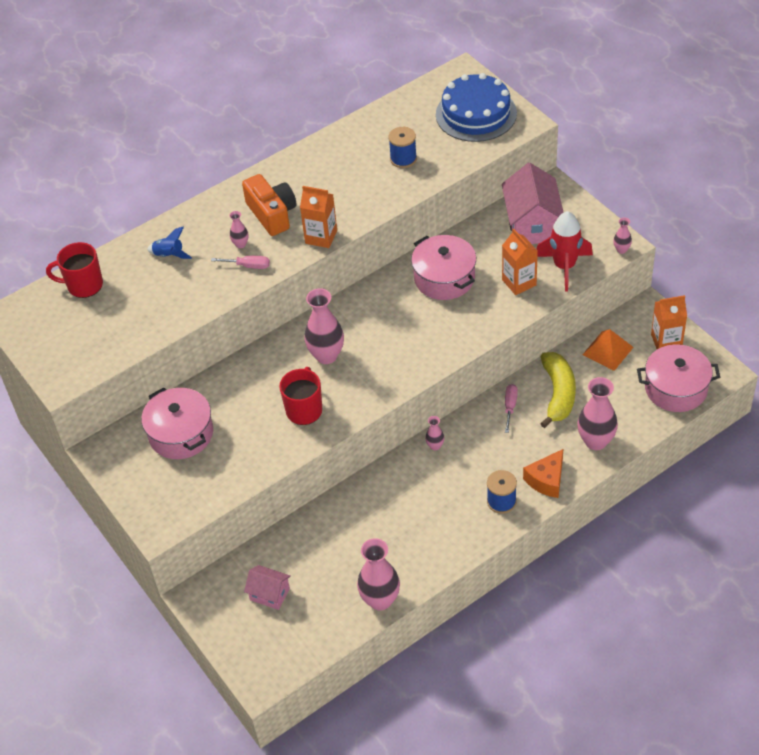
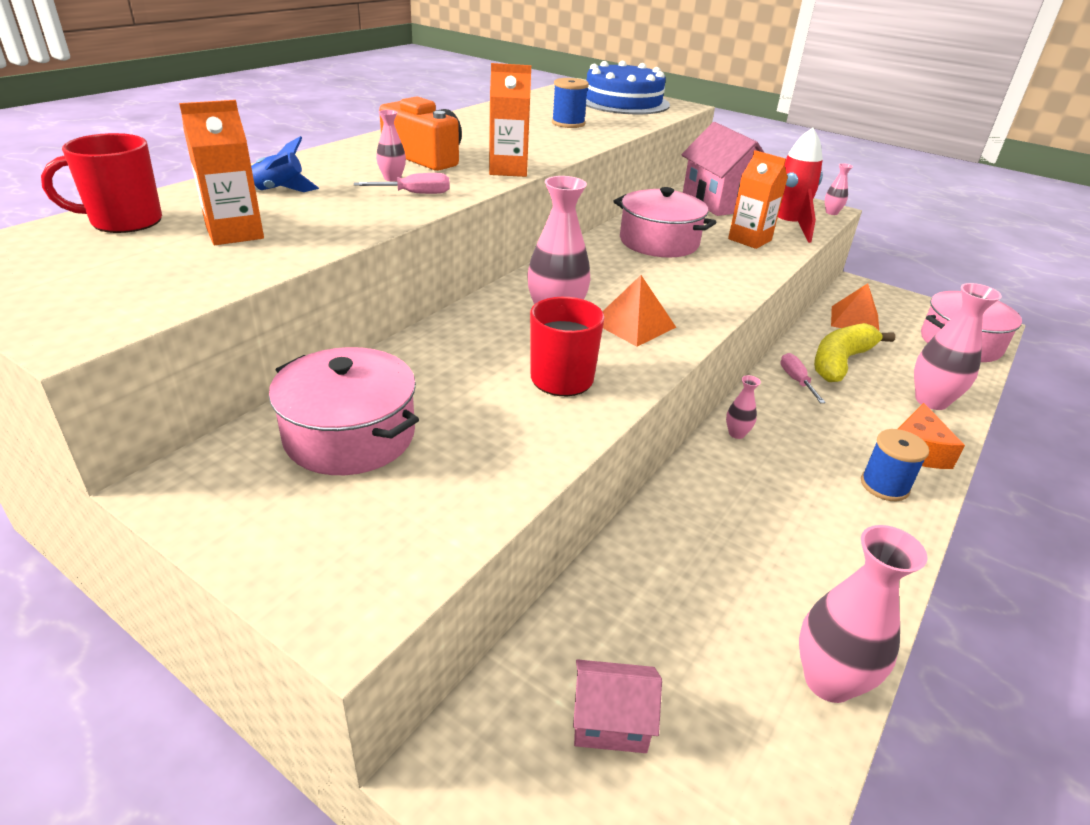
camera: 25 degrees left, 15 degrees down
yellow banana [540,352,576,428] -> yellow banana turned 120 degrees counterclockwise [814,323,895,382]
orange carton [651,295,687,349] -> orange carton moved to [179,100,264,245]
none -> orange pyramid [603,275,676,347]

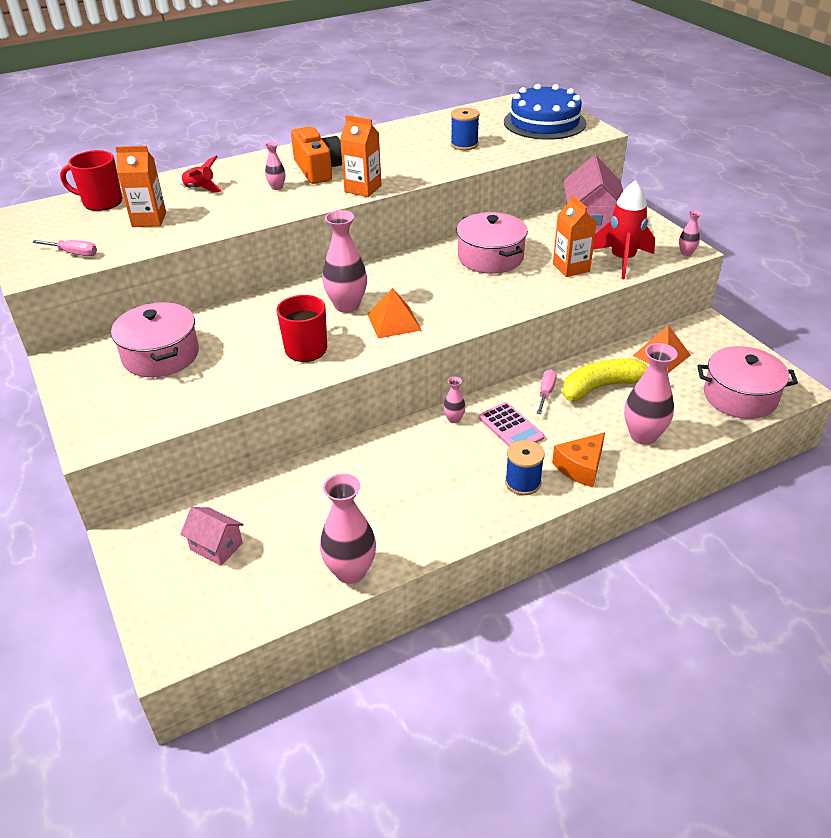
camera: 30 degrees right, 5 degrees up
blue rocket [251,136,319,192] -> red rocket [179,155,222,192]
pink screwdriver [354,173,450,194] -> pink screwdriver moved to [32,240,97,256]
none -> pink calculator [479,402,545,446]

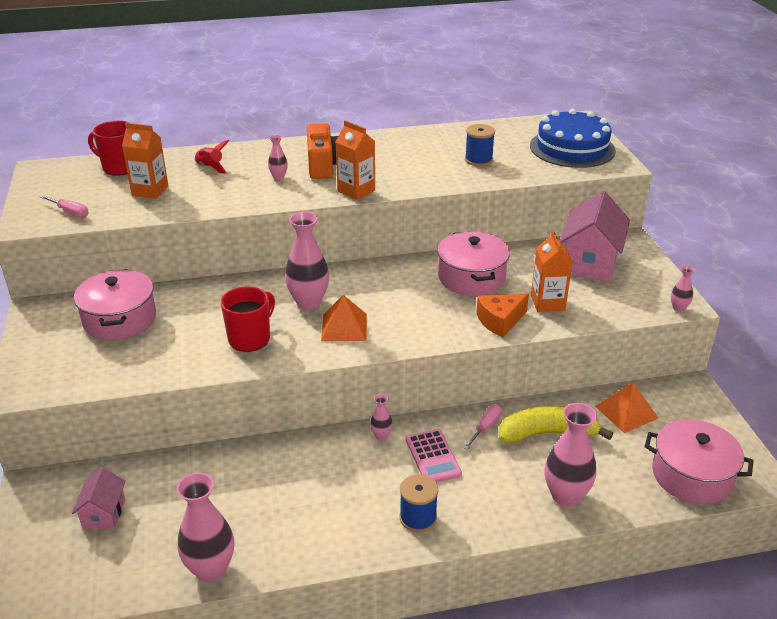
camera: 15 degrees right, 5 degrees down
pink house [180,507,244,566] -> pink house turned 45 degrees clockwise [72,467,126,530]
orange cheese [552,432,605,487] -> orange cheese moved to [476,294,529,337]
red rocket [593,180,655,279] -> none

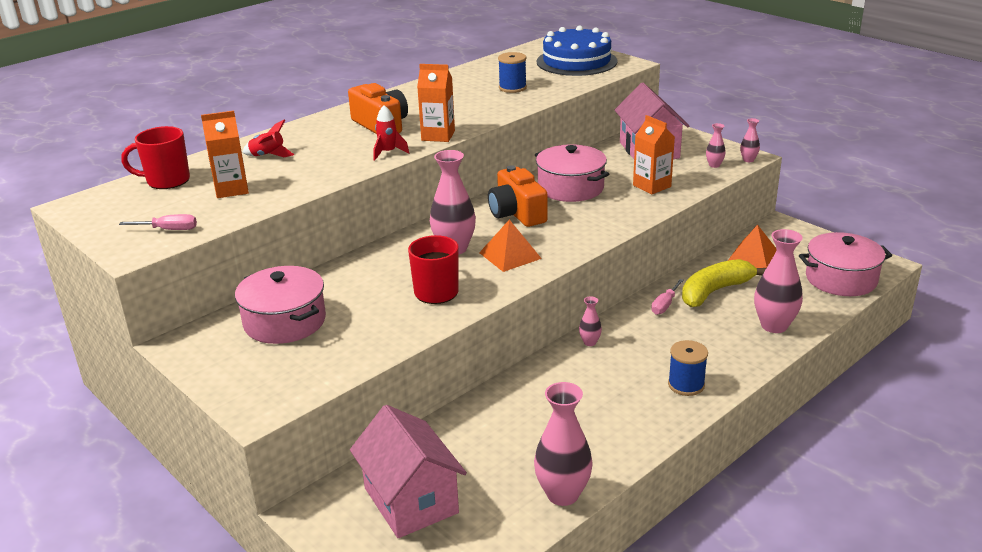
camera: 30 degrees left, 5 degrees down
pink house [72,467,126,530] -> pink house [350,405,467,538], size x1.85
pink vase [268,135,288,180] -> pink vase moved to [706,123,726,168]
pink calculator [406,429,462,483] -> none
pink screwdriver [463,404,502,450] -> pink screwdriver turned 150 degrees counterclockwise [651,279,684,315]
orange cheese [476,294,529,337] -> none
none -> red rocket [373,105,409,161]
none -> orange camera [488,165,548,227]

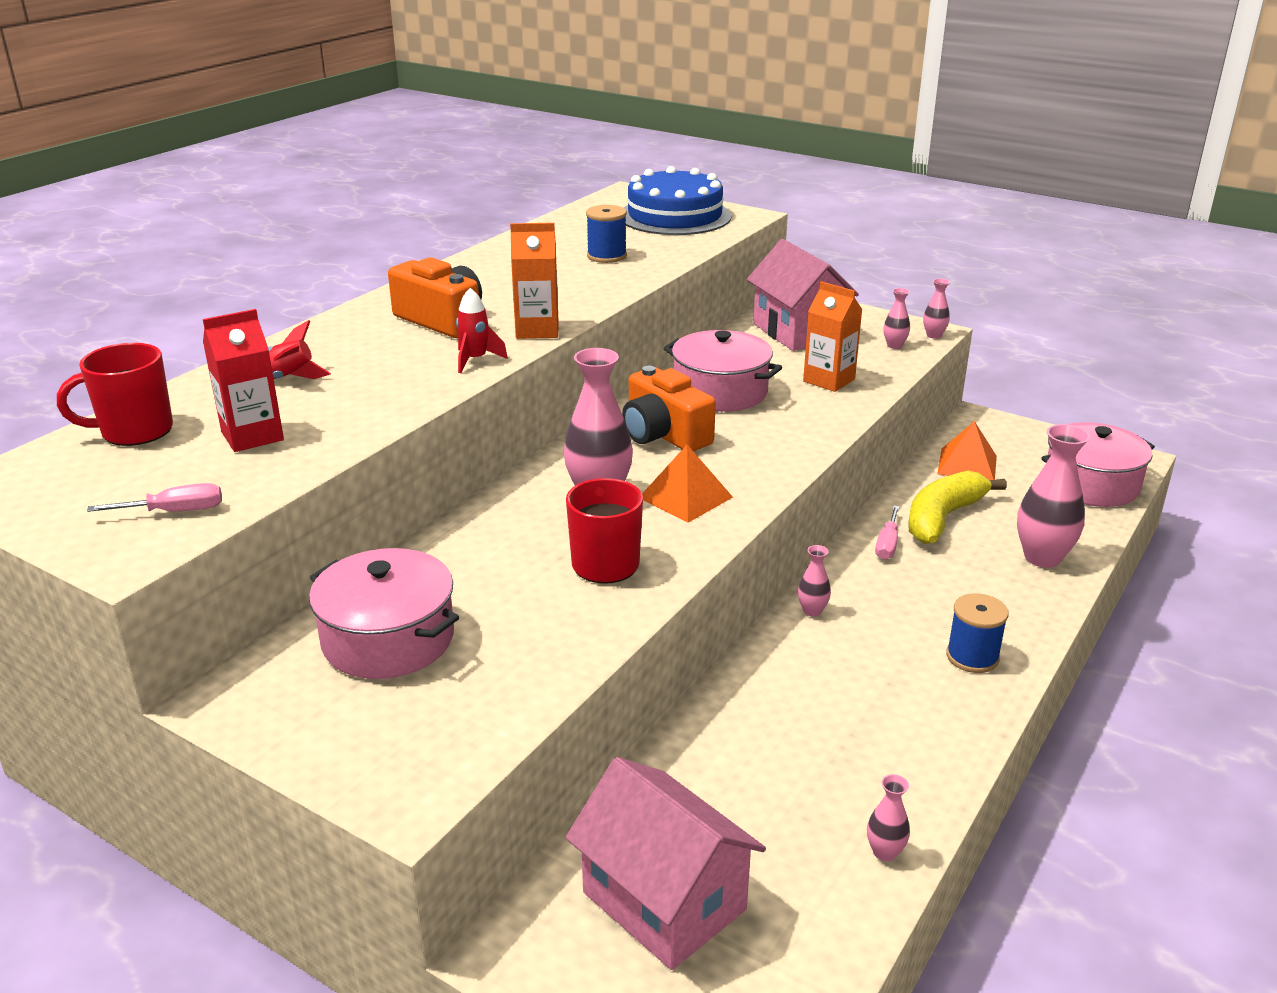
camera: 15 degrees left, 0 degrees up
orange carton [201,111,249,198] -> red carton [203,309,284,452]
pink vase [534,382,593,506] -> pink vase [867,774,910,861], size x0.48

